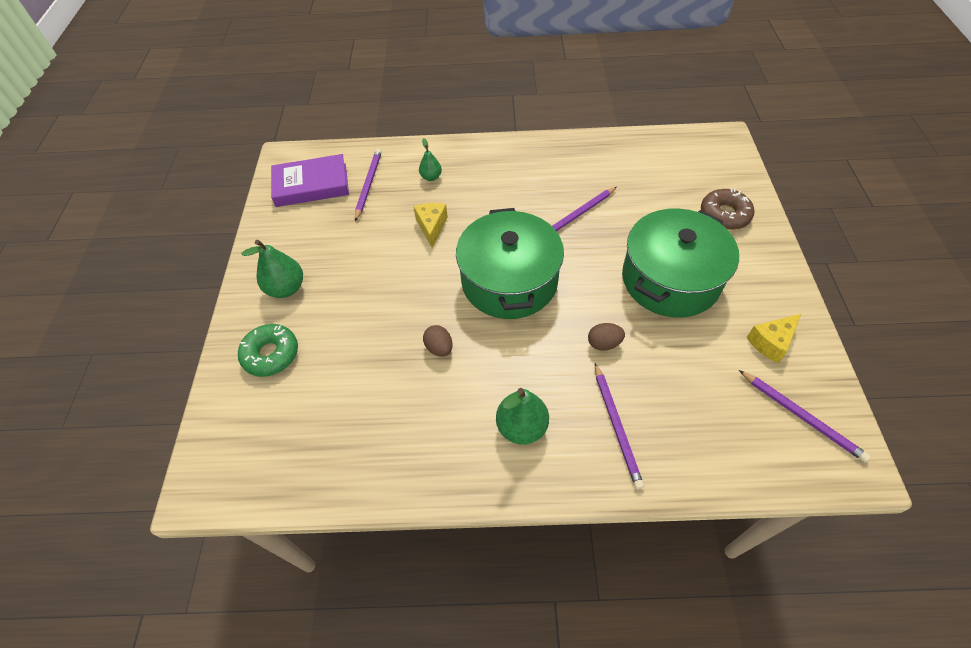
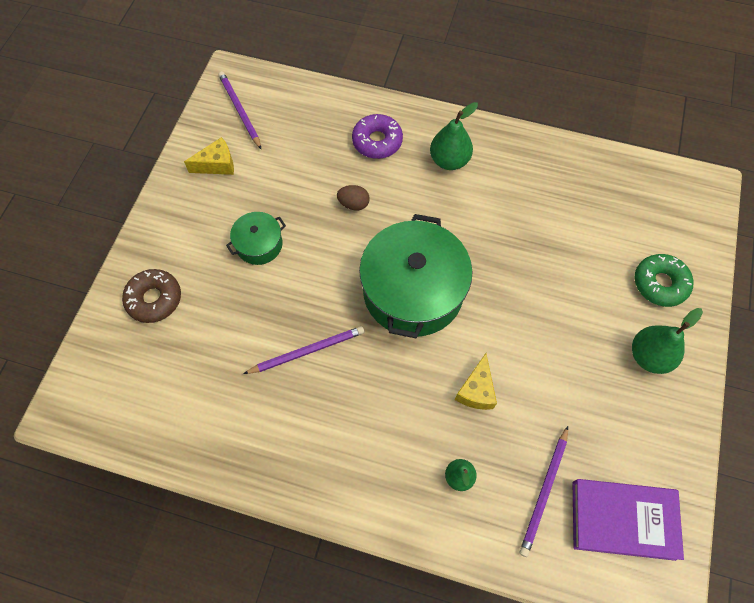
camera: 165 degrees left, 10 degrees up
brown egg [423,325,453,357] -> none
purple pencil [595,363,644,490] -> purple donut [352,114,403,159]
green pot [622,208,739,318] -> green pot [226,212,286,265], size x0.48

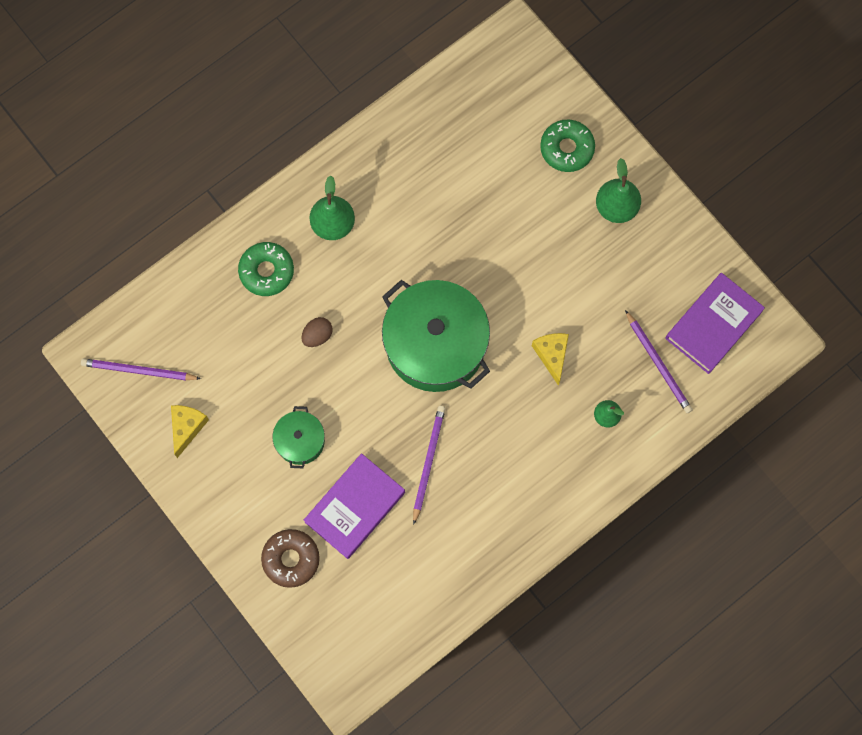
camera: 55 degrees left, 10 degrees up
purple donut [352,114,403,159] -> green donut [238,242,294,296]
yellow cheese [455,353,497,410] -> yellow cheese turned 150 degrees counterclockwise [532,333,569,386]
none -> purple book [304,453,405,559]

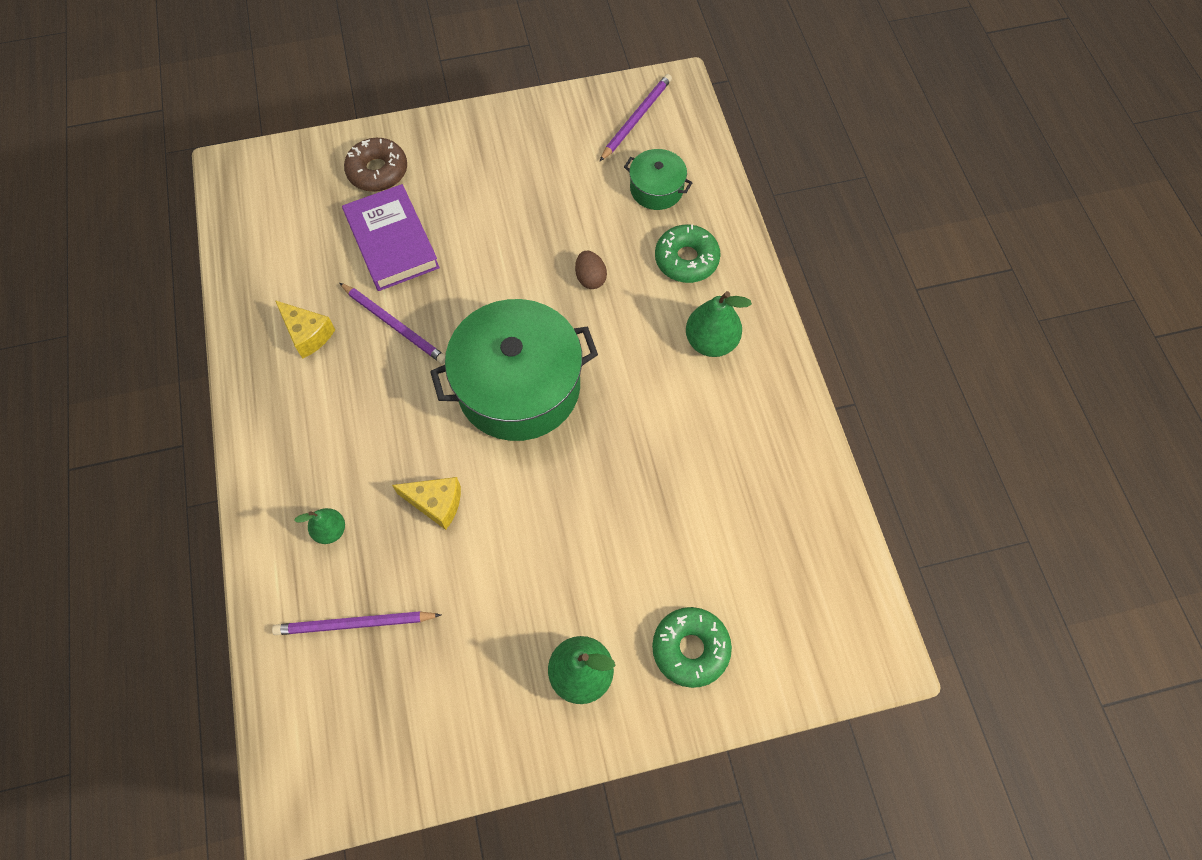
camera: 115 degrees right, 10 degrees down
yellow cheese [171,405,209,458] -> yellow cheese moved to [275,300,335,359]
green pot [272,406,325,468] -> green pot moved to [624,149,692,210]
purple book [665,273,765,374] -> none

